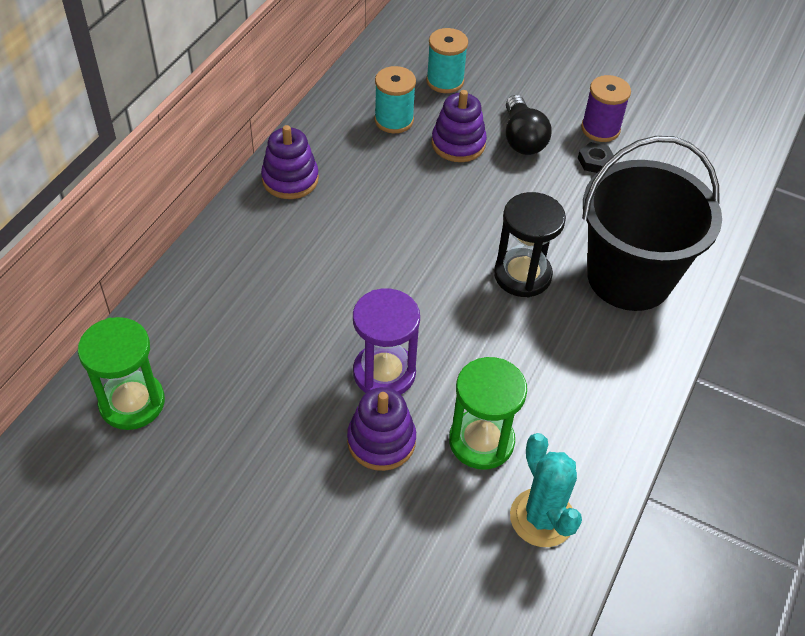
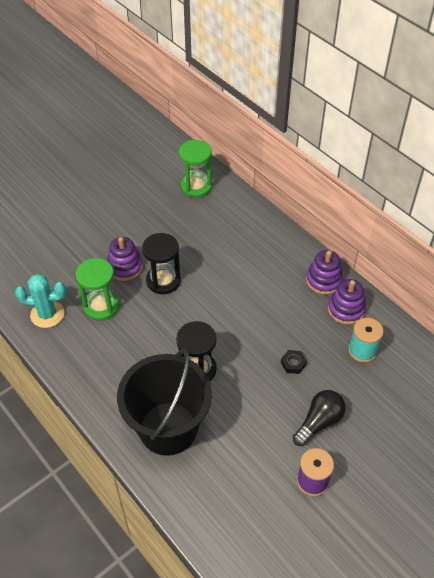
camera: 115 degrees right, 0 degrees up
purple hourglass [353,288,420,394] -> black hourglass [142,233,181,294]
turquoise spool [426,28,468,93] -> none
purple stacking toy [432,90,487,162] -> purple stacking toy moved to [328,279,366,325]
black light bulb [506,95,552,155] -> black light bulb turned 120 degrees clockwise [293,390,346,446]
black nut [578,142,614,173] -> black nut moved to [281,350,307,374]

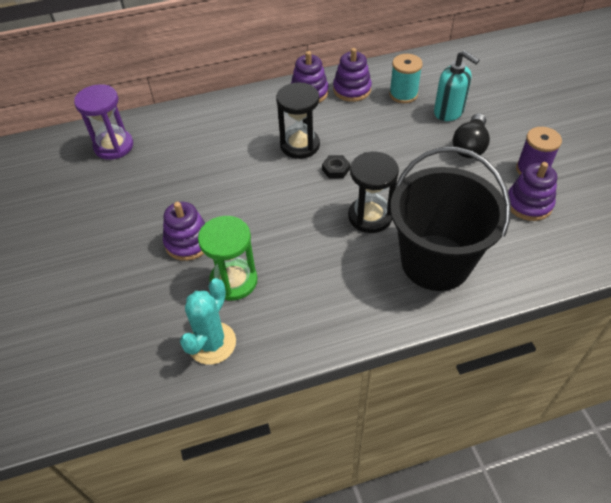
camera: 65 degrees left, 0 degrees up
black hourglass [142,233,181,294] -> black hourglass moved to [276,82,320,159]
green hourglass [179,140,212,198] -> purple hourglass [74,84,133,160]
black nut [281,350,307,374] -> black nut moved to [322,155,350,179]
black light bulb [293,390,346,446] -> black light bulb turned 135 degrees counterclockwise [453,113,490,158]
none -> turquoise soap dispenser [434,50,479,121]
none -> purple stacking toy [508,162,557,221]

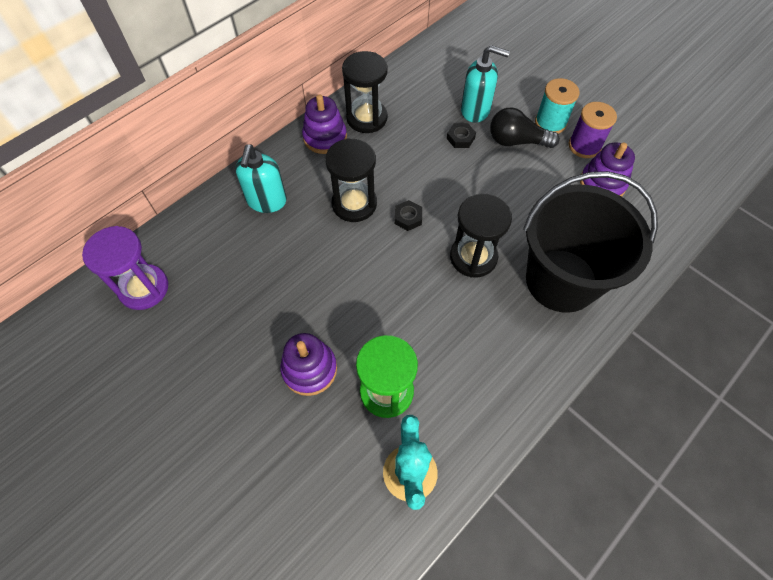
camera: 30 degrees left, 10 degrees up
purple stacking toy [333,48,372,102] -> black hourglass [342,51,388,133]
turquoise spool [389,54,423,103] -> turquoise spool moved to [535,78,580,134]
black light bulb [453,113,490,158] -> black light bulb turned 105 degrees clockwise [490,108,560,148]
none -> turquoise soap dispenser [235,144,287,213]
none -> black nut [447,123,476,148]

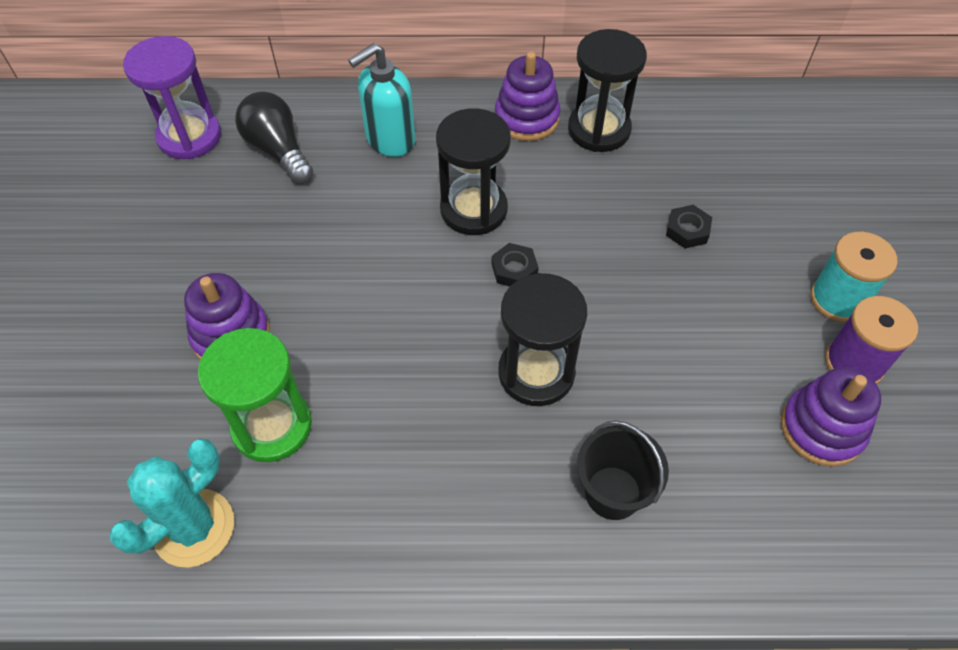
camera: 45 degrees right, 5 degrees down
turquoise soap dispenser [461,45,510,123] -> none
black light bulb [490,108,560,148] -> black light bulb moved to [235,91,313,184]
black bucket [523,171,658,313] -> black bucket [577,420,669,520], size x0.46

